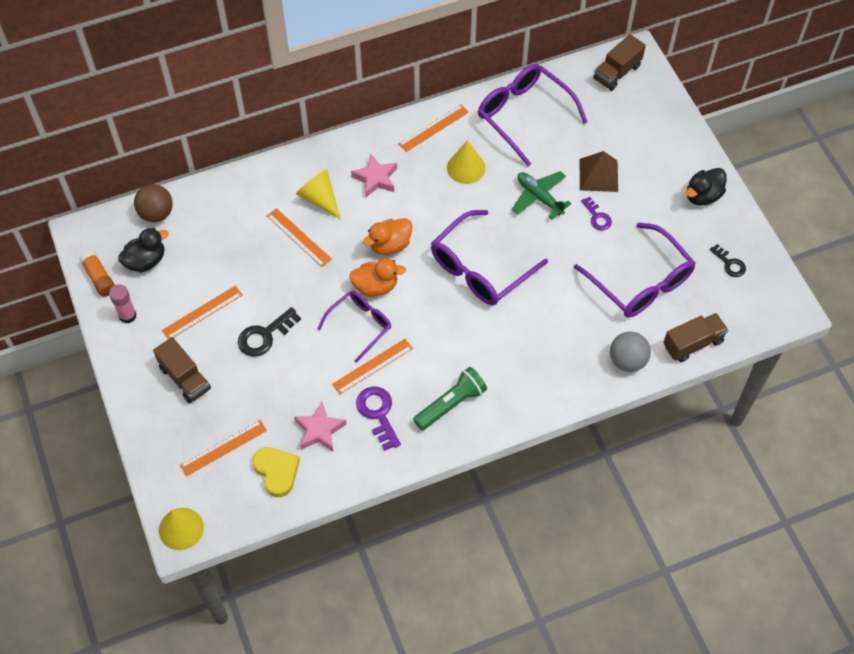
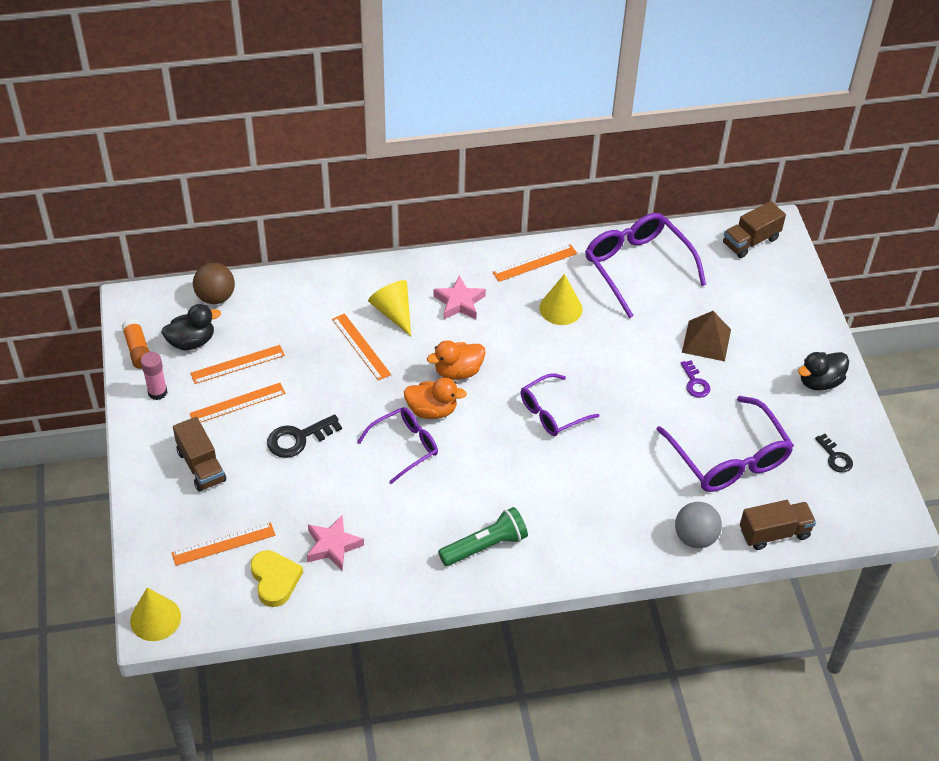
camera: 10 degrees right, 10 degrees down
orange ruler [332,339,413,394] -> orange ruler moved to [190,345,285,384]
purple key [356,386,401,451] -> none
purple glasses [431,210,548,305] -> purple glasses [520,373,599,436], size x0.62
green plane [512,171,571,219] -> none

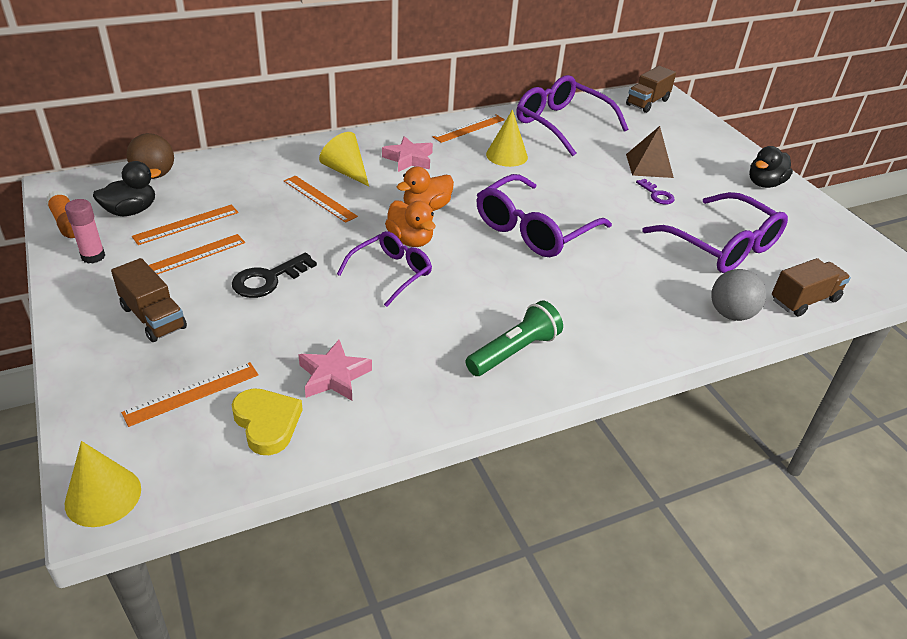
camera: 15 degrees left, 10 degrees down
orange duck [404,378,467,419] -> orange duck turned 60 degrees clockwise [385,200,435,247]
purple glasses [520,373,599,436] -> purple glasses [476,174,612,257], size x1.62
black key [815,434,853,473] -> none

